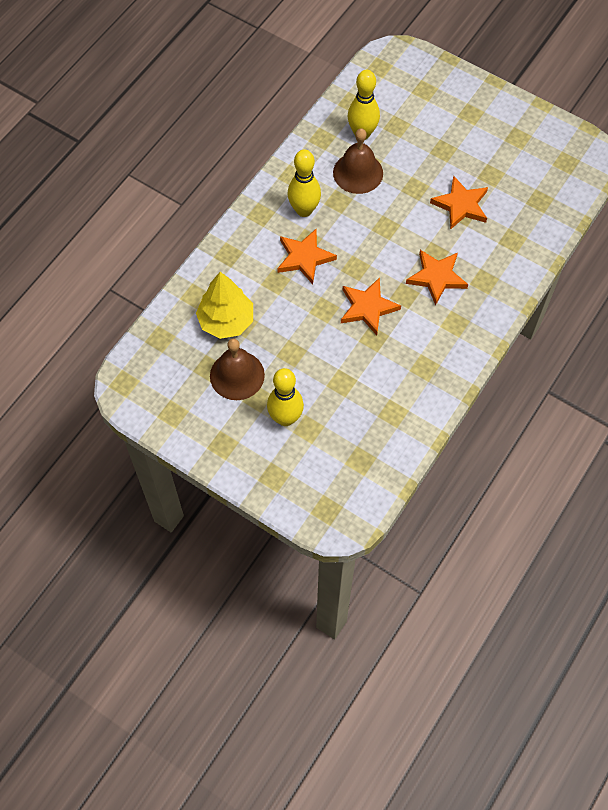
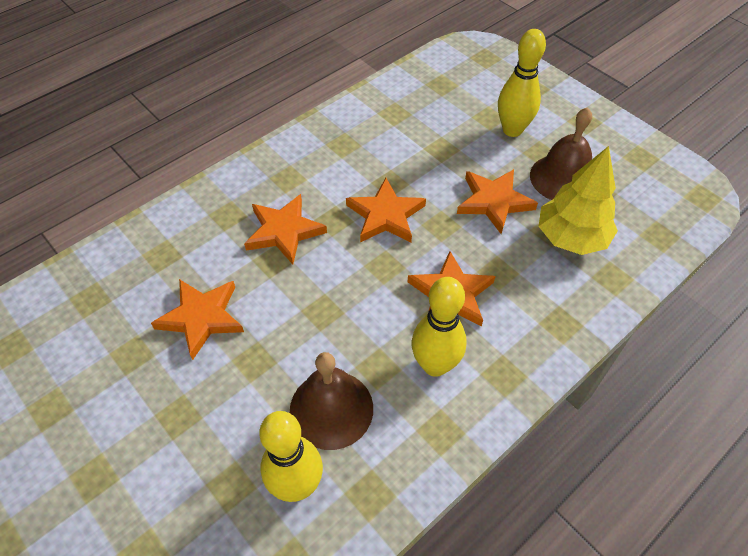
camera: 165 degrees left, 10 degrees down
none -> orange star [457,169,538,234]

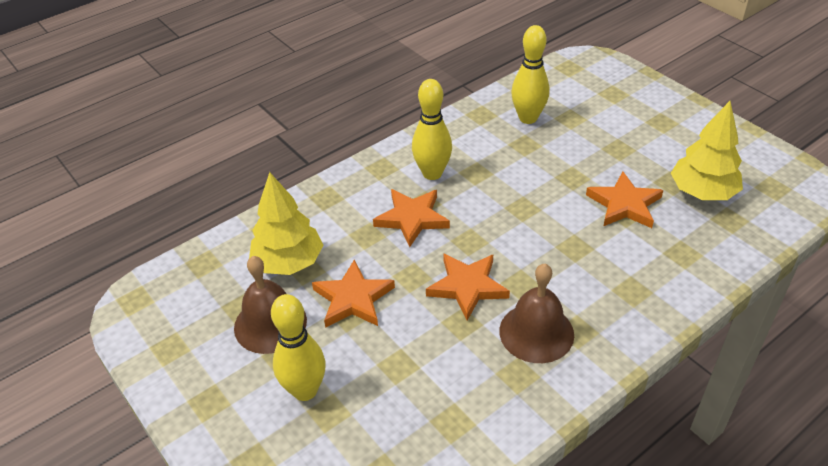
camera: 175 degrees left, 10 degrees down
orange star [244,194,327,264] -> none
brown bell [290,352,373,450] -> brown bell moved to [499,264,574,363]
none -> yellow tree [671,101,743,200]

